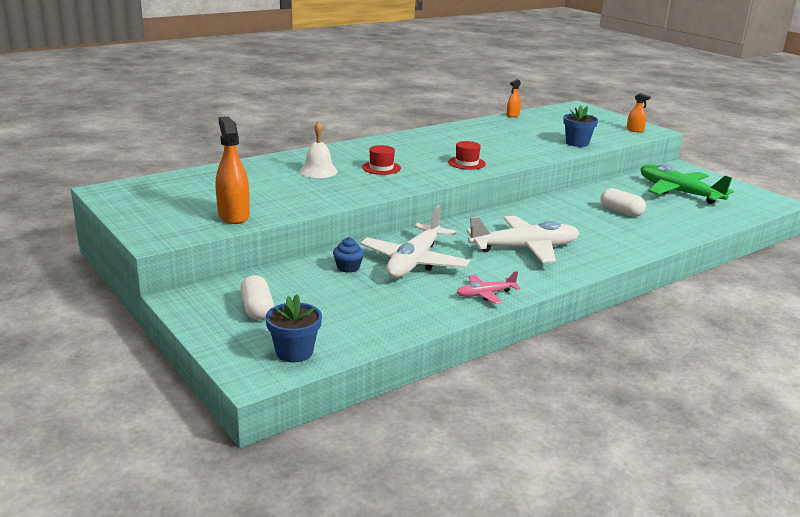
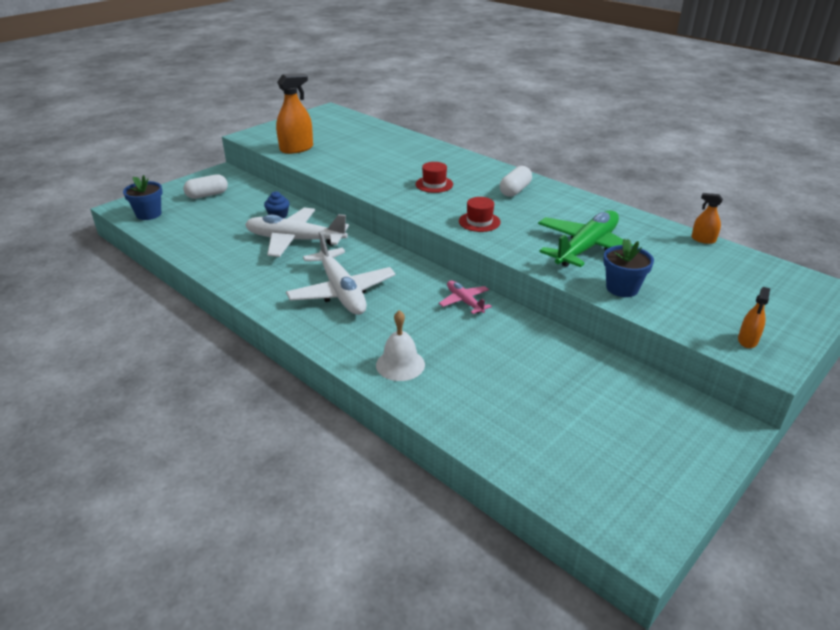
camera: 80 degrees right, 10 degrees up
white bell [300,121,338,178] -> white bell moved to [376,310,425,381]
pink plane [457,271,520,304] -> pink plane moved to [439,280,492,314]
white capsule [600,188,646,217] -> white capsule moved to [500,166,532,197]
green plane [641,164,734,204] -> green plane moved to [538,210,633,267]

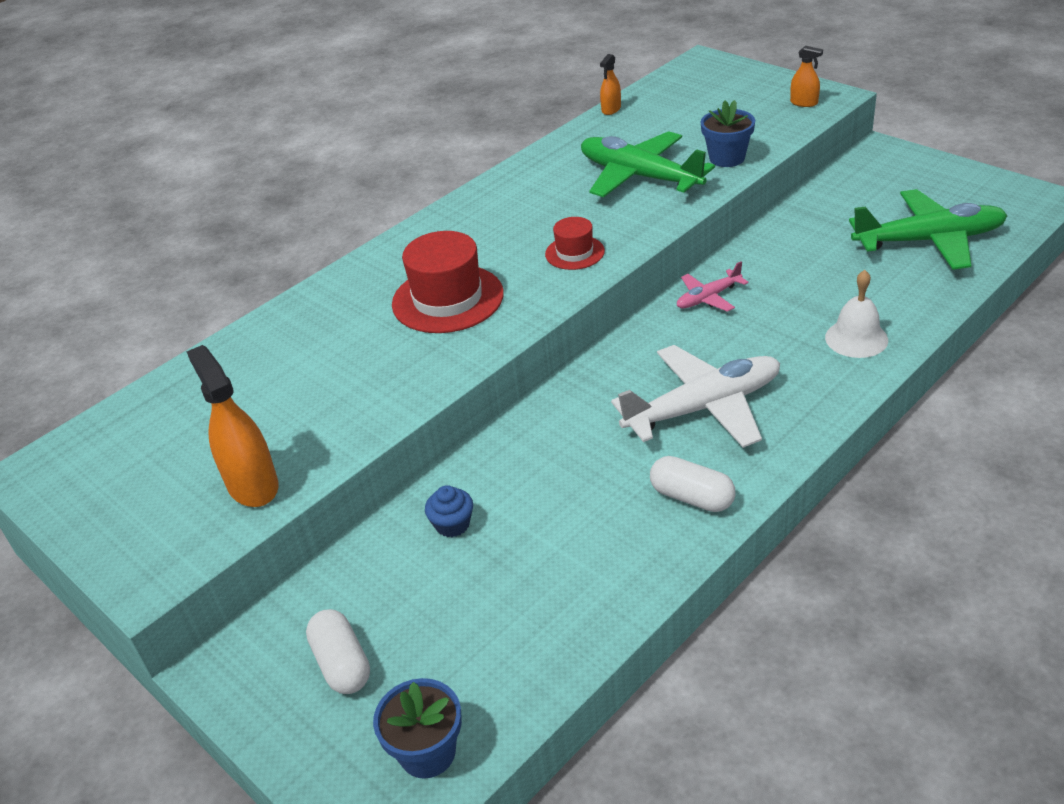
camera: 85 degrees left, 5 degrees up
white plane [245,208,349,257] -> none
red hat [416,162,453,193] -> red hat [392,231,504,333], size x1.82
white capsule [500,166,532,197] -> white capsule moved to [650,456,736,512]
none -> green plane [849,189,1008,270]

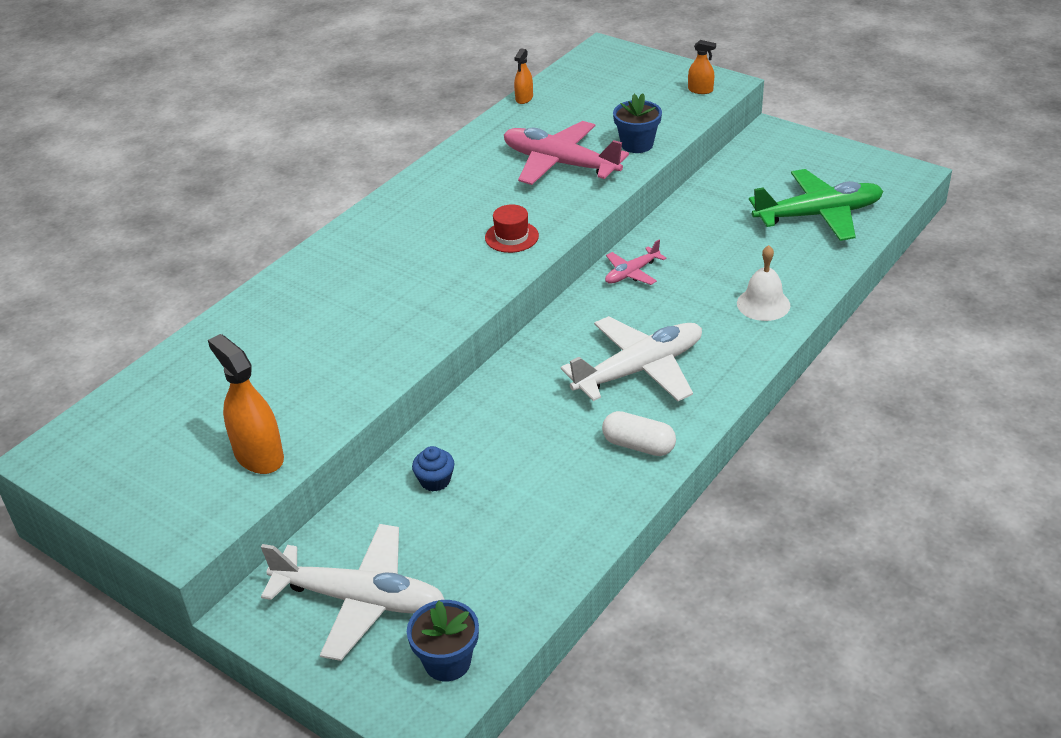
camera: 10 degrees left, 0 degrees up
white capsule [306,609,370,694] -> white plane [261,524,445,661]
red hat [392,231,504,333] -> none
green plane [581,131,715,197] -> pink plane [504,121,629,185]

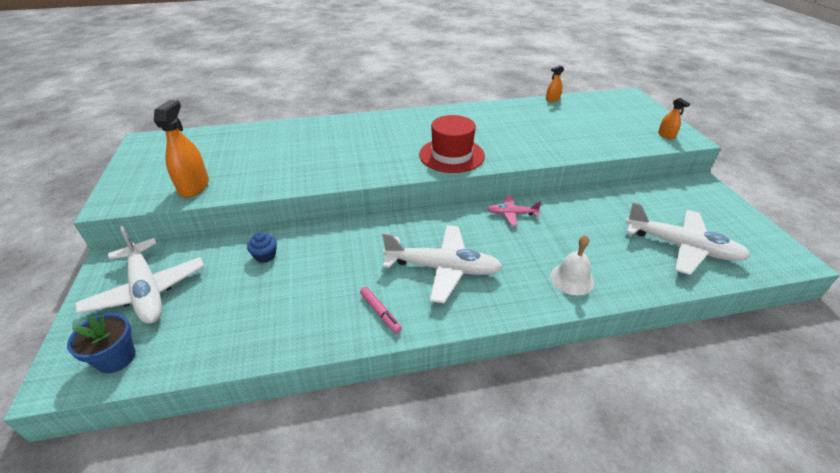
camera: 40 degrees right, 0 degrees up
red hat [485,204,539,253] -> red hat [419,115,485,173], size x1.82
pink plane [504,121,629,185] -> none
white capsule [602,411,676,456] -> pink marker [360,287,402,333]
blue flower pot [613,93,662,153] -> none
green plane [749,169,883,241] -> white plane [625,202,751,275]

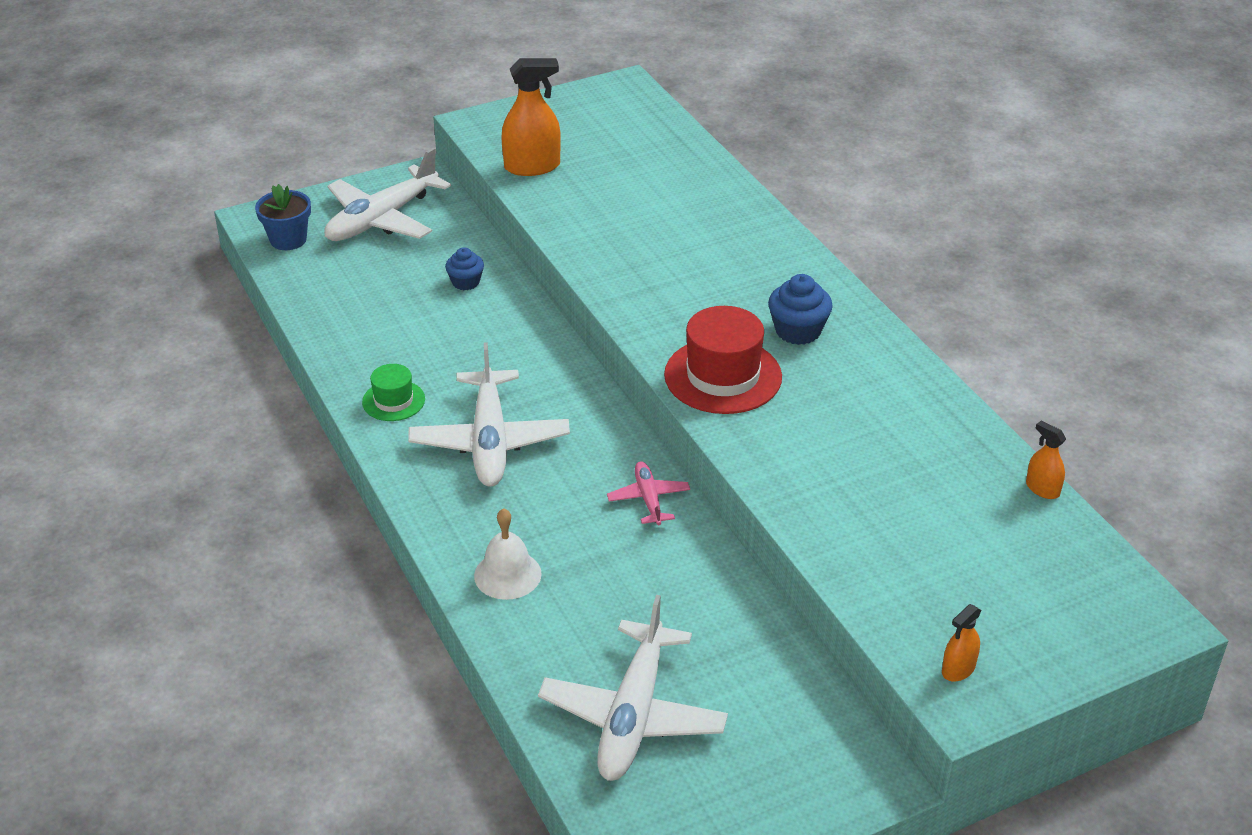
camera: 75 degrees right, 0 degrees up
pink marker [360,287,402,333] -> green hat [362,364,425,421]
none -> blue cupcake [768,274,833,345]

